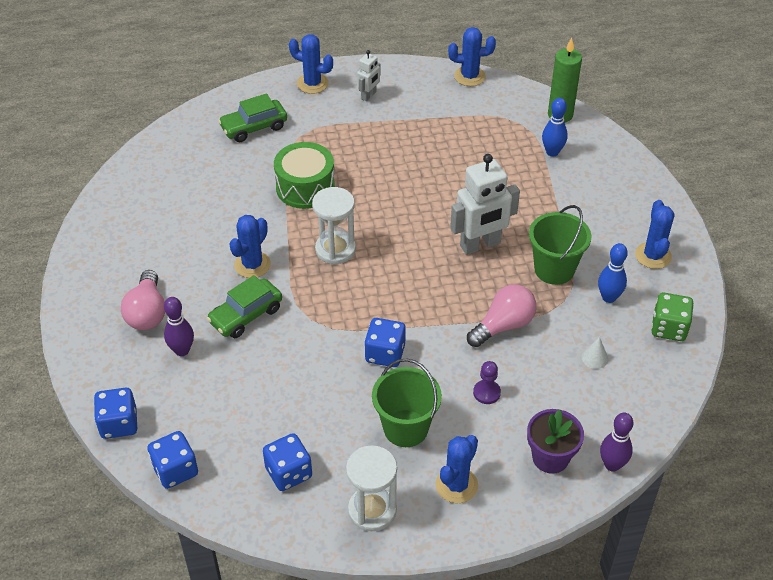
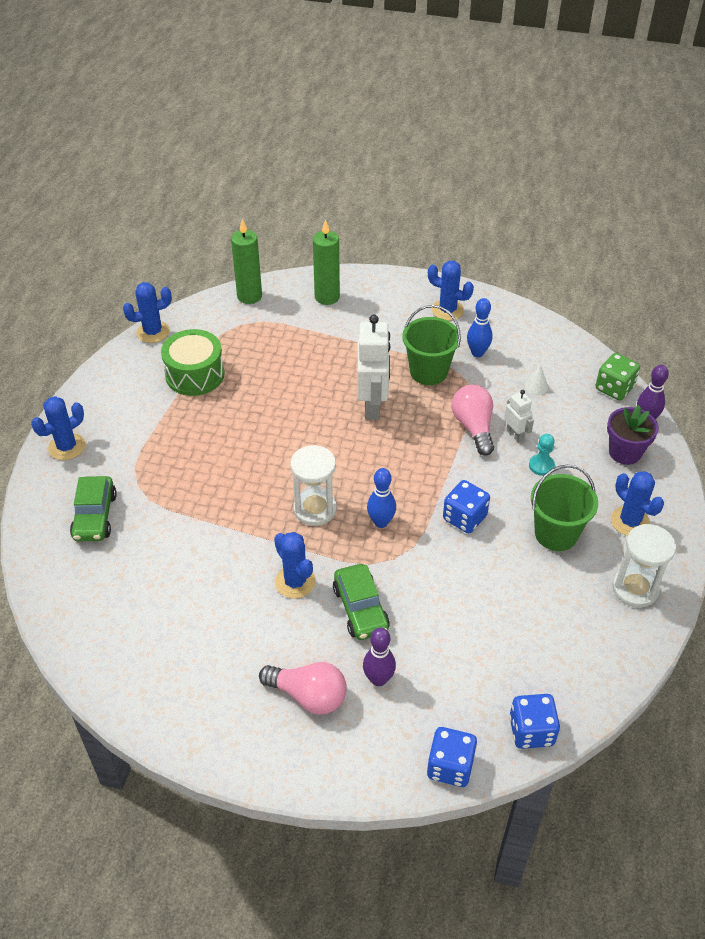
camera: 65 degrees left, 0 degrees up
blue dice [263,433,312,491] -> none
green drum [274,142,335,209] -> green drum moved to [161,329,225,396]
white robot [357,50,381,101] -> white robot moved to [504,390,534,443]
blue cactus [448,27,496,86] -> blue cactus turned 45 degrees clockwise [123,282,172,343]
purple pawn [473,361,501,404] -> turquoise pawn [529,434,555,476]
blue bowling pin [542,98,568,157] -> blue bowling pin moved to [367,468,396,528]
green dice [651,293,694,341] -> green dice moved to [595,353,640,400]
none -> green candle [313,219,340,305]

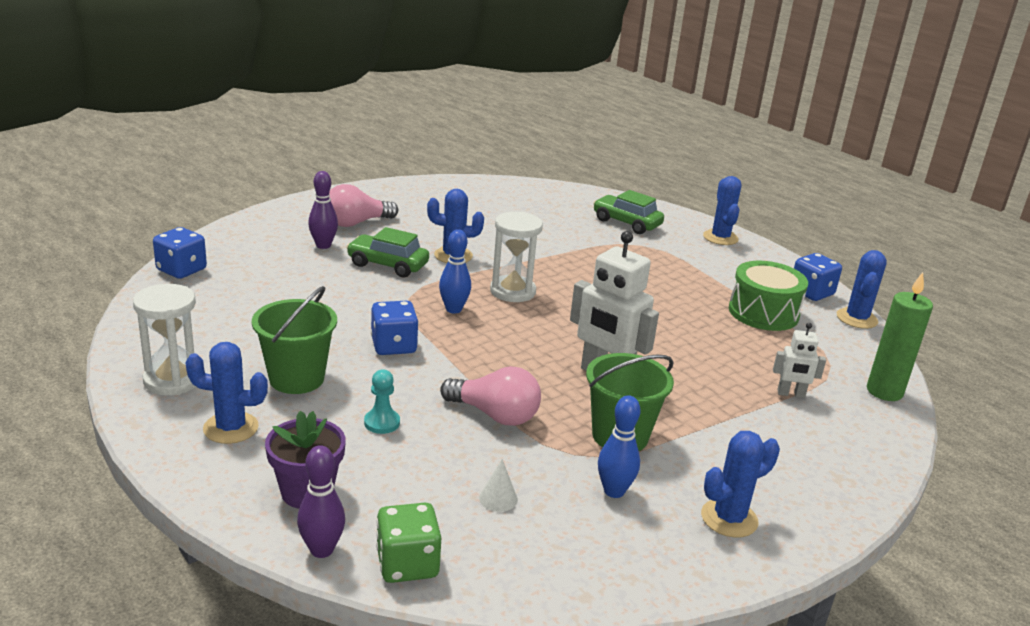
camera: 125 degrees right, 20 degrees down
green candle [313,219,340,305] -> none
blue dice [427,727,477,787] -> blue dice moved to [794,253,842,301]
white robot [504,390,534,443] -> white robot moved to [773,323,826,398]

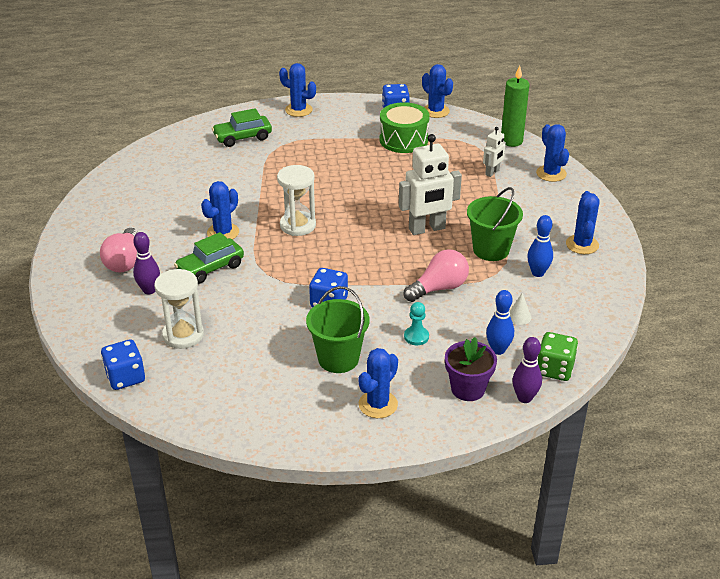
camera: 55 degrees left, 10 degrees up
white hourglass [133,284,196,395] -> white hourglass moved to [154,269,204,349]
blue bowling pin [439,229,471,314] -> blue bowling pin moved to [486,290,514,355]
none -> blue cactus [536,124,569,182]

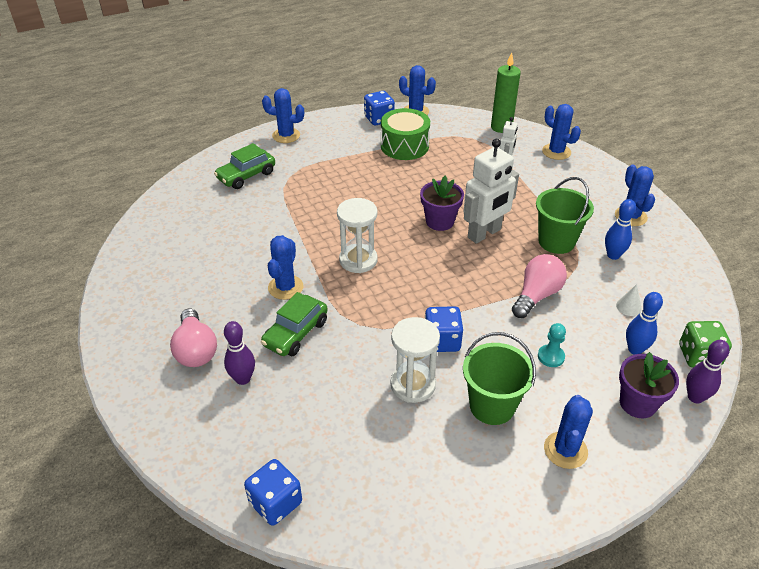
camera: 20 degrees left, 5 degrees up
white hourglass [154,269,204,349] -> white hourglass moved to [390,317,440,403]
none -> purple flower pot [420,176,464,231]

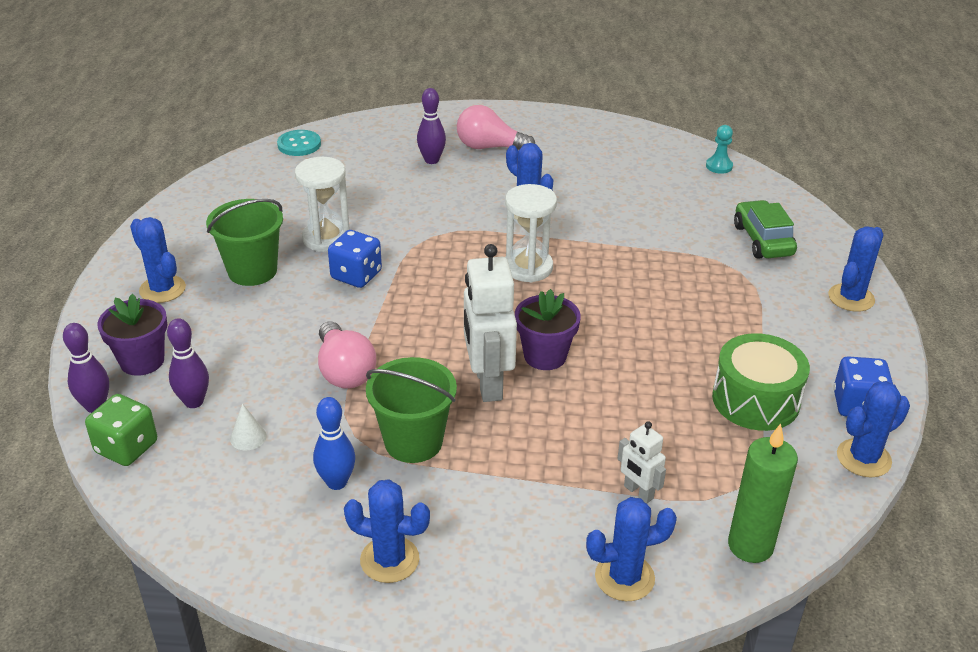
camera: 120 degrees right, 5 degrees down
blue dice [244,459,302,526] -> turquoise button [277,130,321,156]
green car [261,292,328,356] -> none
turquoise pawn [538,323,566,367] -> turquoise pawn moved to [706,125,733,174]
blue bowling pin [626,292,663,355] -> purple bowling pin [167,318,209,408]

